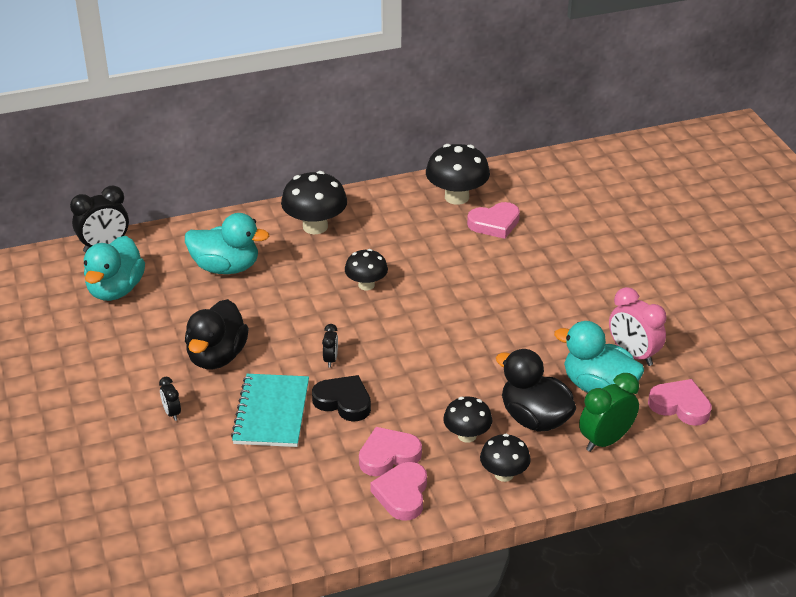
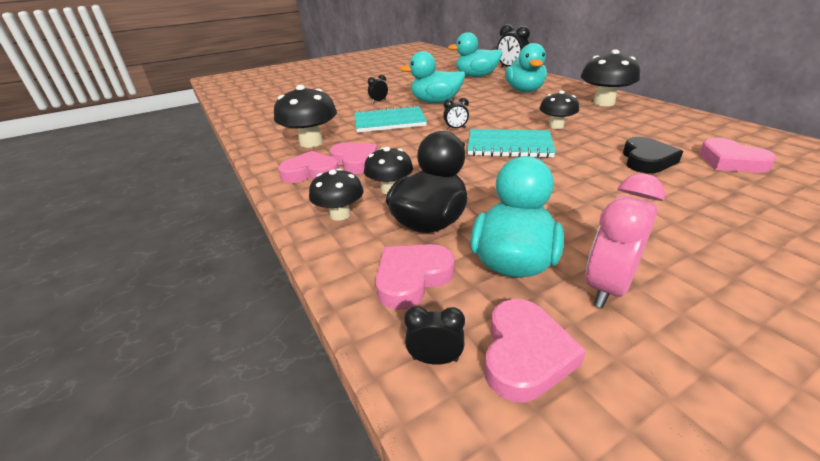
camera: 80 degrees right, 5 degrees down
black duck [185,299,249,369] -> turquoise duck [400,51,465,103]
black heart [312,375,371,422] -> black heart moved to [623,137,683,173]
black mushroom [426,144,490,205] -> black mushroom moved to [274,85,337,148]
green clock [579,373,639,452] -> pink heart [375,244,455,310]
none -> black clock [404,306,465,365]
none -> turquoise notebook [467,129,556,158]

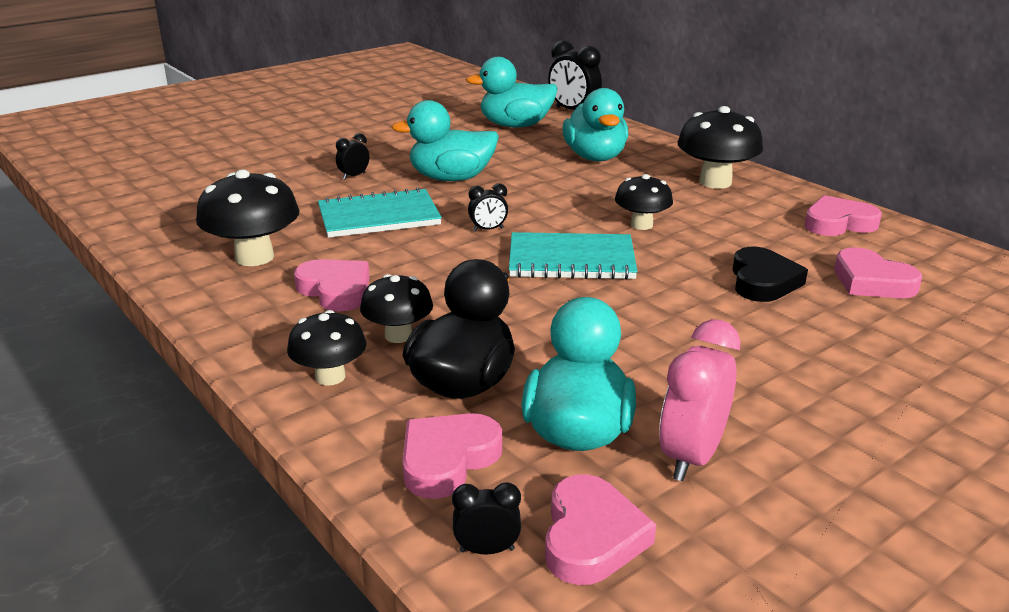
camera: 10 degrees left, 5 degrees down
pink heart [278,151,339,183] -> pink heart moved to [804,195,882,236]

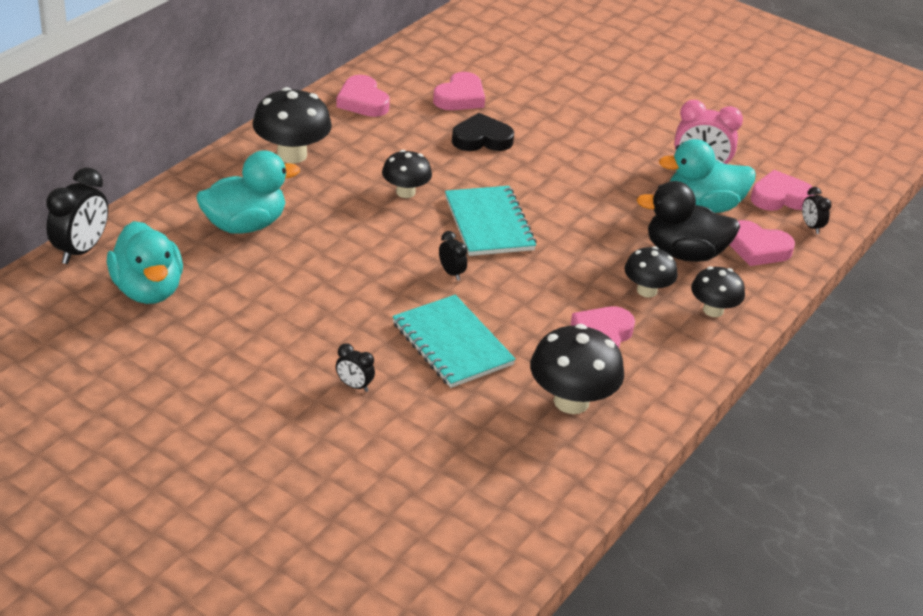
camera: 110 degrees left, 10 degrees up
turquoise duck [391,100,499,181] -> none

